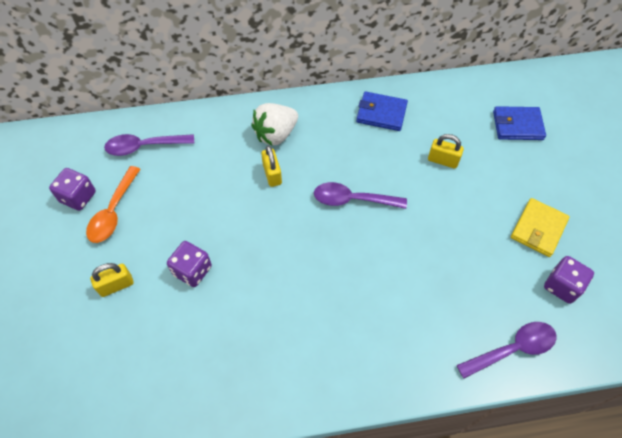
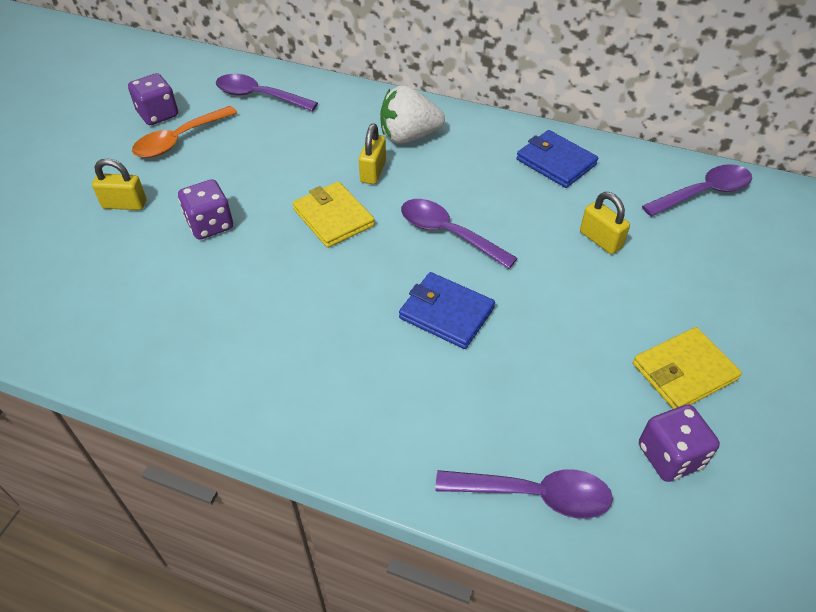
camera: 30 degrees right, 10 degrees down
blue wallet [493,106,546,140] -> blue wallet moved to [399,272,495,349]
none -> yellow wallet [293,182,375,248]
none -> purple spoon [642,164,752,217]

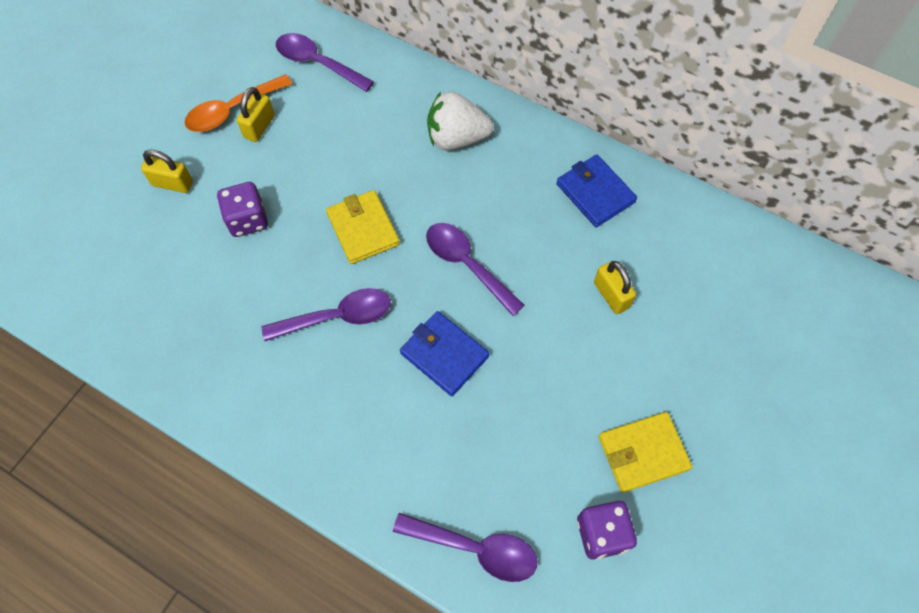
camera: 10 degrees right, 15 degrees up
purple dice [128,73,178,125] -> none
yellow padlock [359,123,386,184] -> yellow padlock moved to [237,87,275,142]
purple spoon [642,164,752,217] -> purple spoon moved to [262,288,391,341]

